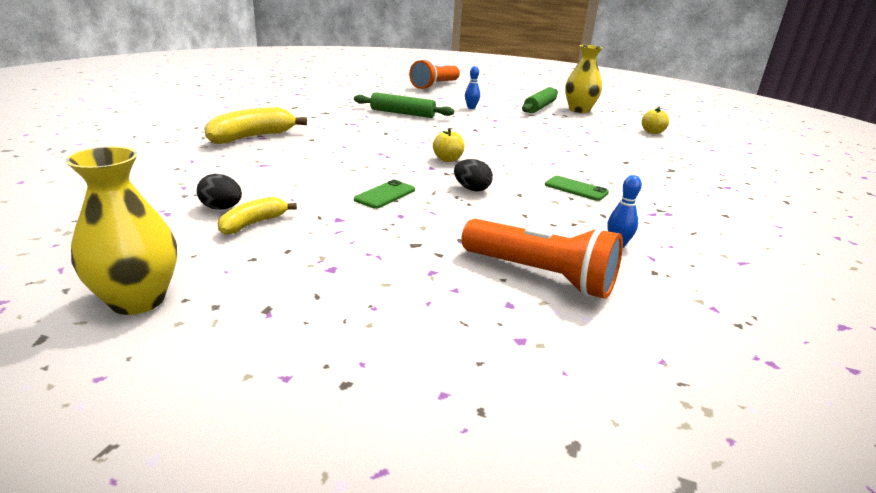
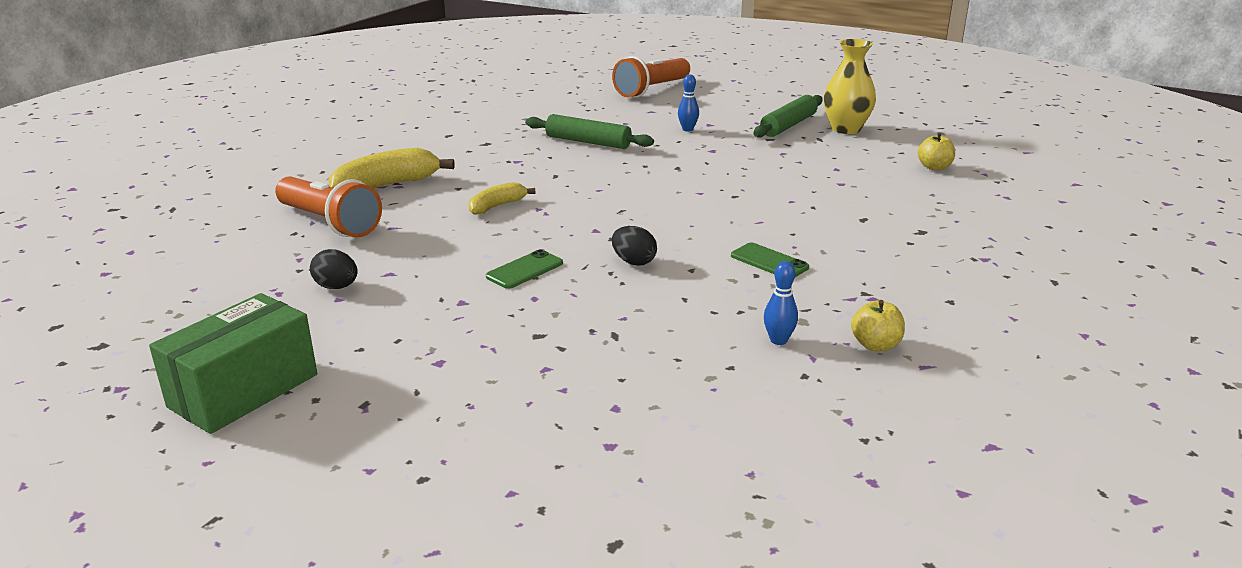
camera: 10 degrees right, 0 degrees up
yellow vase [65,146,177,315] -> green box [149,293,317,434]
yellow banana [218,197,297,235] -> yellow banana moved to [469,182,535,215]
yellow apple [433,128,465,162] -> yellow apple moved to [851,300,905,351]
orange flashlight [461,219,623,299] -> orange flashlight moved to [275,176,382,237]

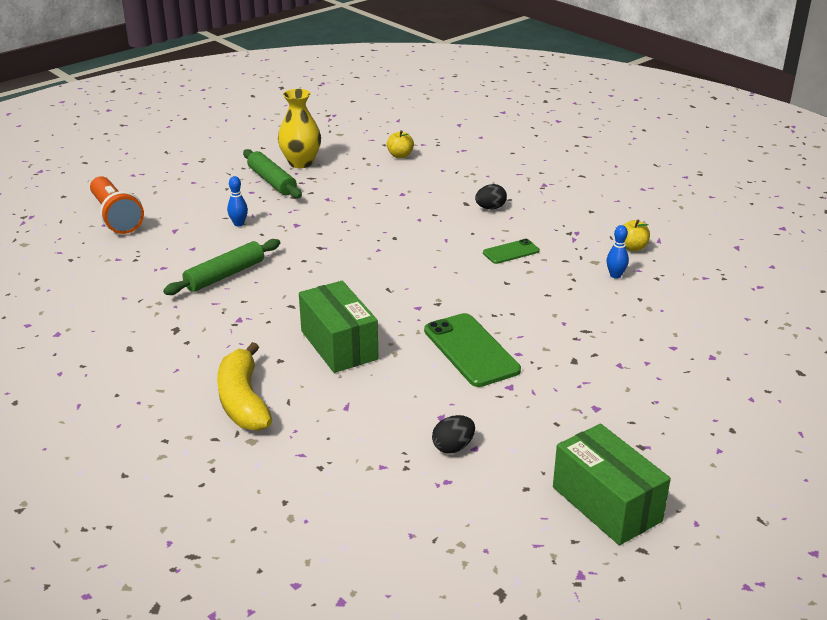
camera: 70 degrees left, 5 degrees up
orange flashlight [275,176,382,237] -> none
yellow banana [469,182,535,215] -> green box [299,281,379,373]
green phone [486,249,563,289] -> green phone [424,313,521,387], size x1.81
black egg [612,226,657,266] -> black egg moved to [475,184,507,209]

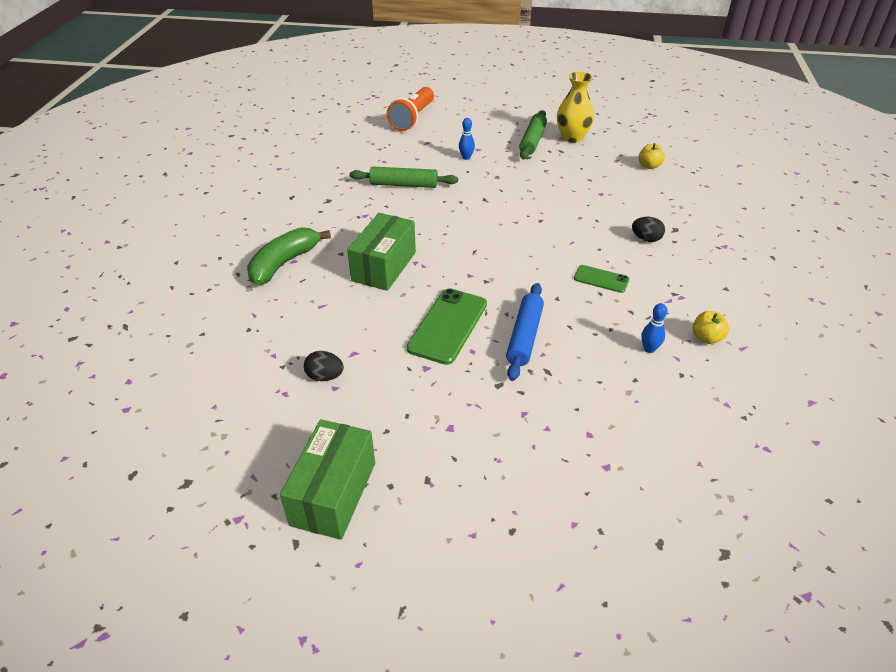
camera: 50 degrees right, 10 degrees up
yellow banana [217,342,272,431] -> green banana [247,227,331,285]
none -> blue rolling pin [506,283,544,381]

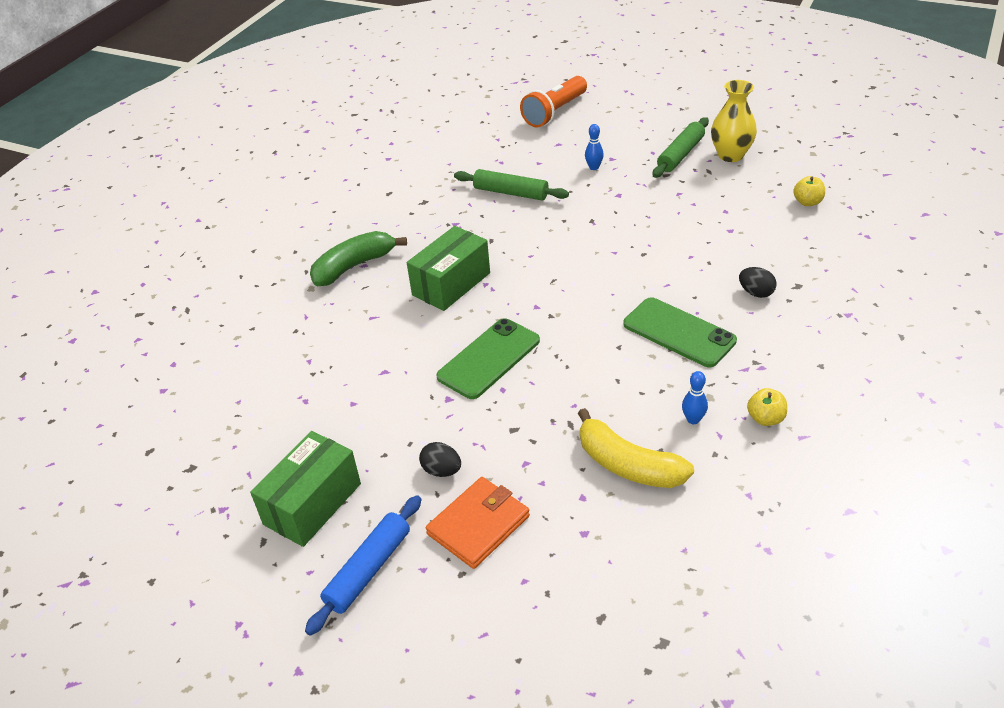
camera: 20 degrees right, 0 degrees up
black egg [304,351,344,381] -> black egg moved to [419,442,461,477]
blue rolling pin [506,283,544,381] -> blue rolling pin moved to [305,495,422,636]
green phone [574,265,630,293] -> green phone [623,297,737,368], size x1.81
none -> orange wallet [426,477,530,569]
none -> yellow banana [578,408,694,488]

